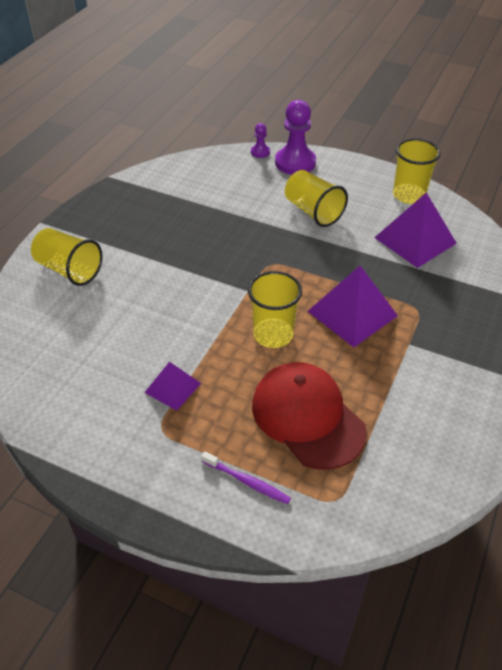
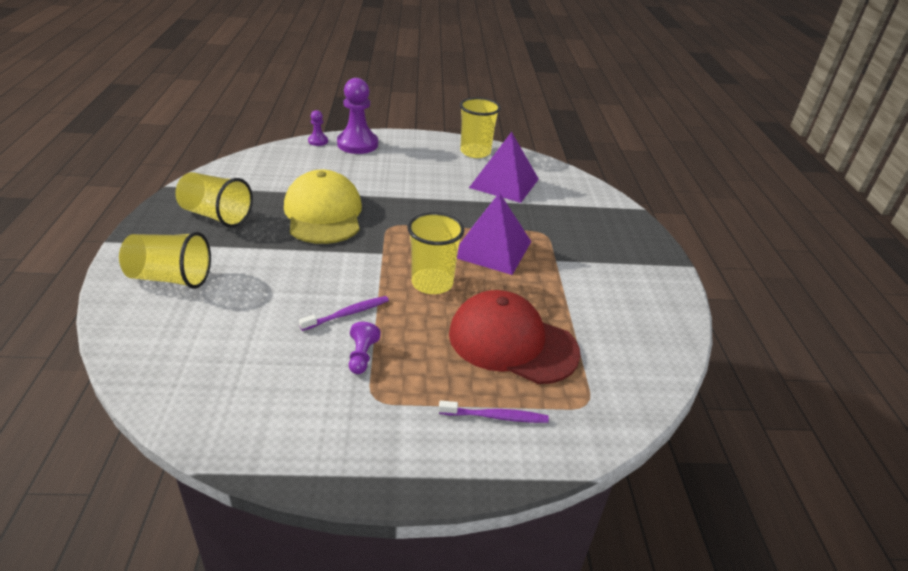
camera: 30 degrees left, 10 degrees down
purple pyramid [144,362,201,411] -> purple pawn [349,322,381,374]
yellow cup [285,170,348,227] -> yellow cup moved to [175,172,253,227]
none -> yellow cap [284,170,362,244]
none -> purple toothbrush [299,296,389,331]

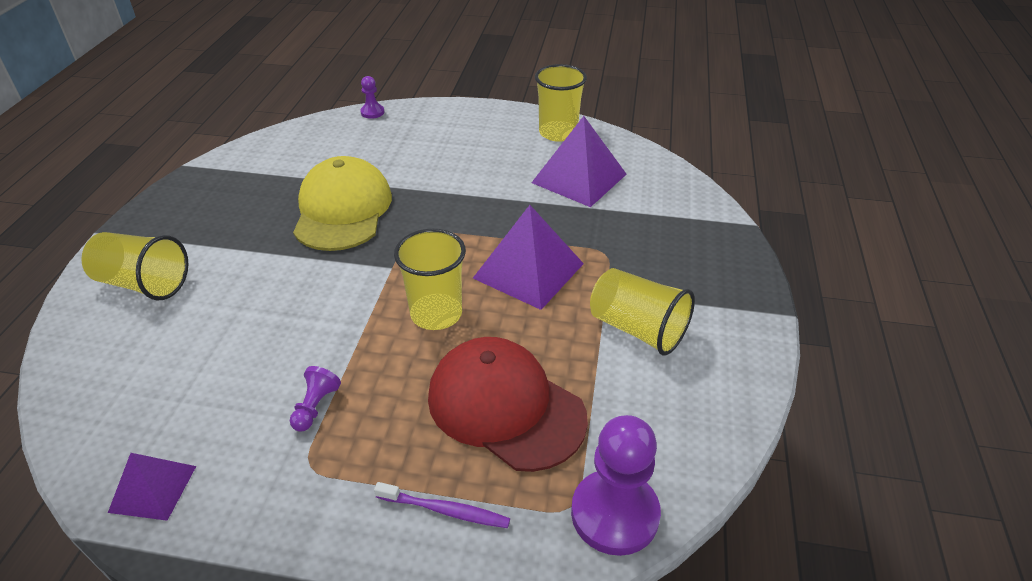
camera: 15 degrees right, 5 degrees up
yellow cup [175,172,253,227] -> yellow cup moved to [590,268,695,356]
purple toothbrush [299,296,389,331] -> none
purple pawn [337,78,378,154] -> purple pawn moved to [571,415,661,556]
none -> purple pyramid [108,453,196,521]

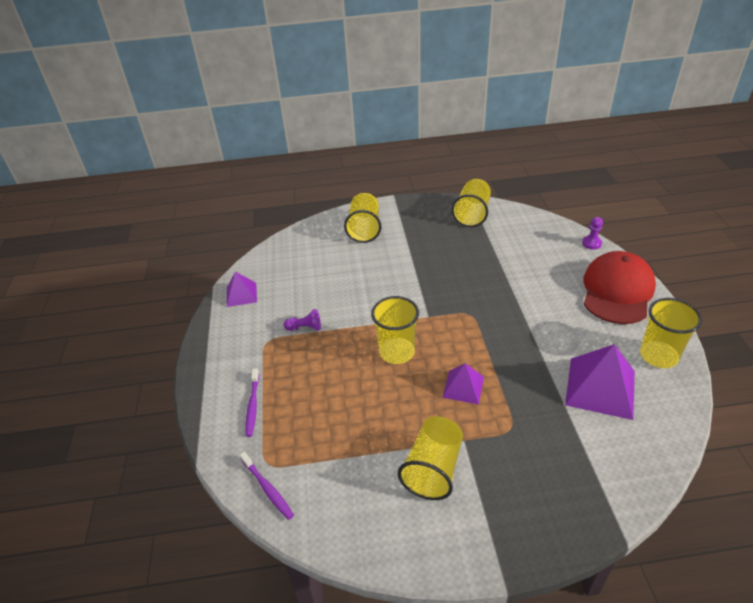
camera: 75 degrees right, 0 degrees up
yellow cap [293,156,392,251] -> none
red cap [428,337,588,472] -> red cap moved to [583,251,656,324]
purple pyramid [473,205,584,310] -> purple pyramid [442,363,484,405], size x0.58
purple pawn [571,415,661,556] -> purple toothbrush [240,452,294,520]
none -> yellow cup [452,179,491,227]

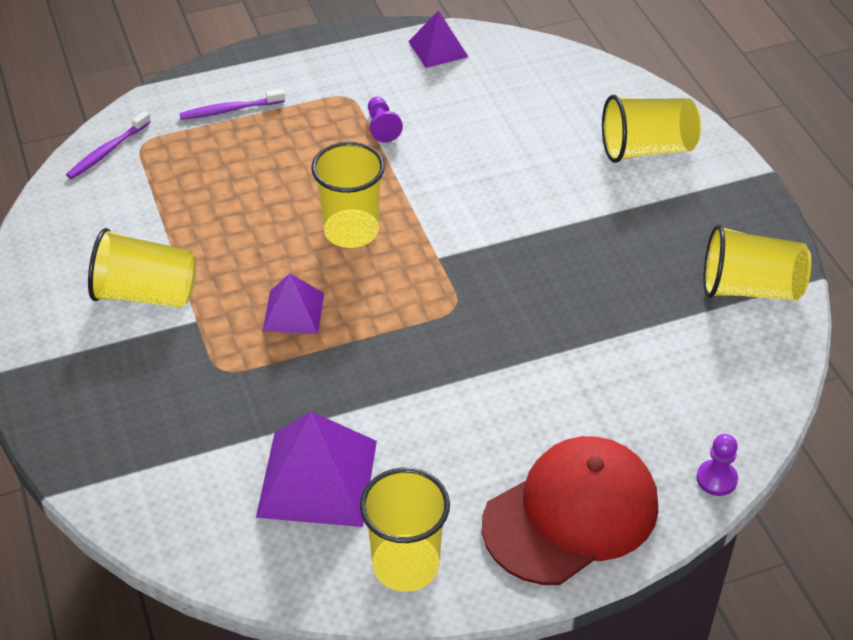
camera: 75 degrees right, 5 degrees up
red cap [583,251,656,324] -> red cap turned 45 degrees counterclockwise [482,436,658,585]

